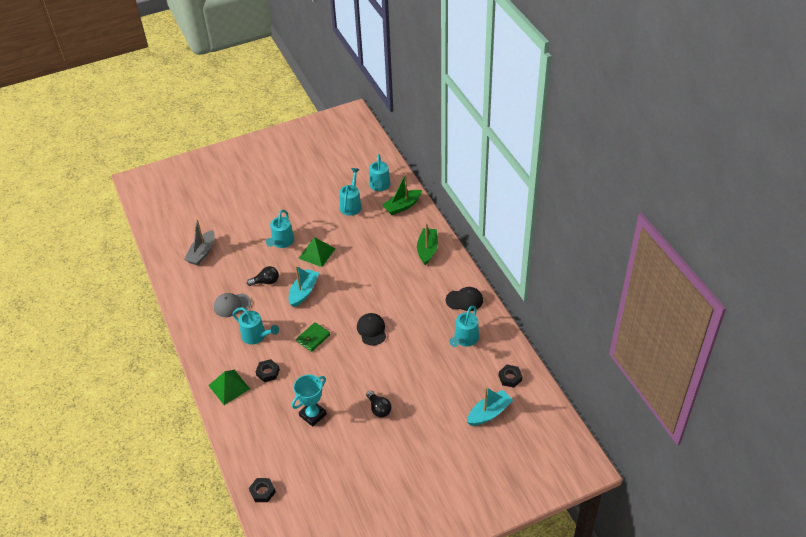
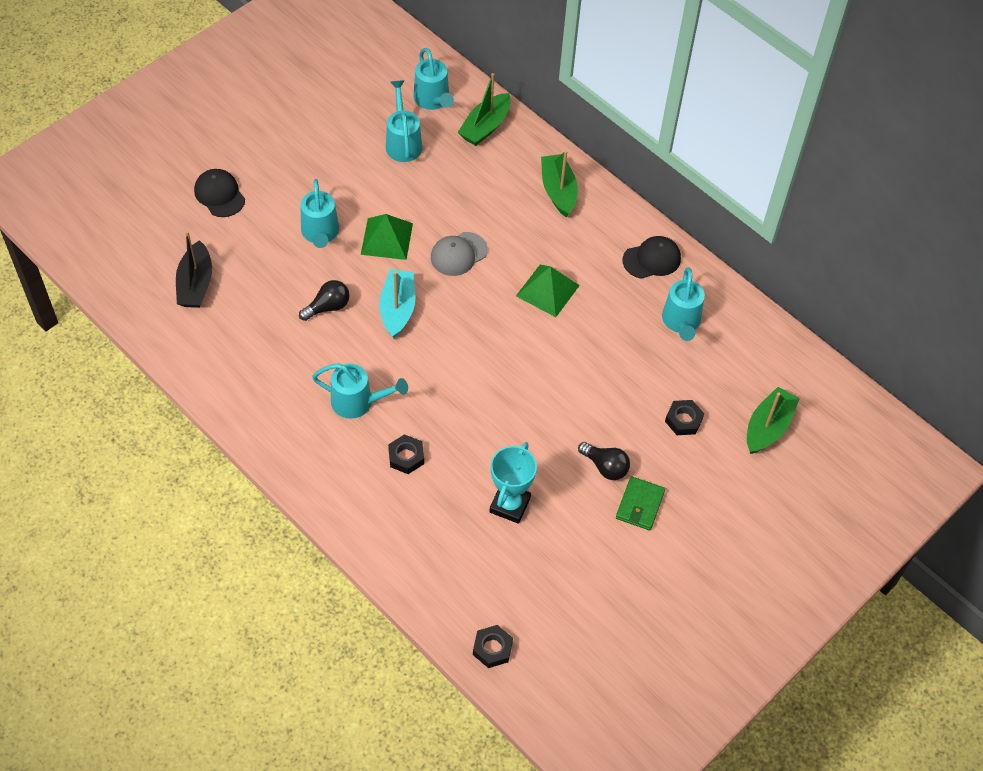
camera: 25 degrees left, 10 degrees up
grey boat [184,219,215,266] -> black boat [176,231,212,308]
green pyramid [208,370,250,405] -> green pyramid moved to [516,265,580,317]
grey cap [214,293,251,317] -> grey cap moved to [431,232,488,276]
green wallet [296,322,330,352] -> green wallet moved to [616,476,665,530]
black cap [357,313,386,346] -> black cap moved to [194,169,245,217]
turquoise boat [467,387,513,426] -> green boat [747,387,800,454]
black nut [499,365,523,388] -> black nut moved to [665,400,704,435]

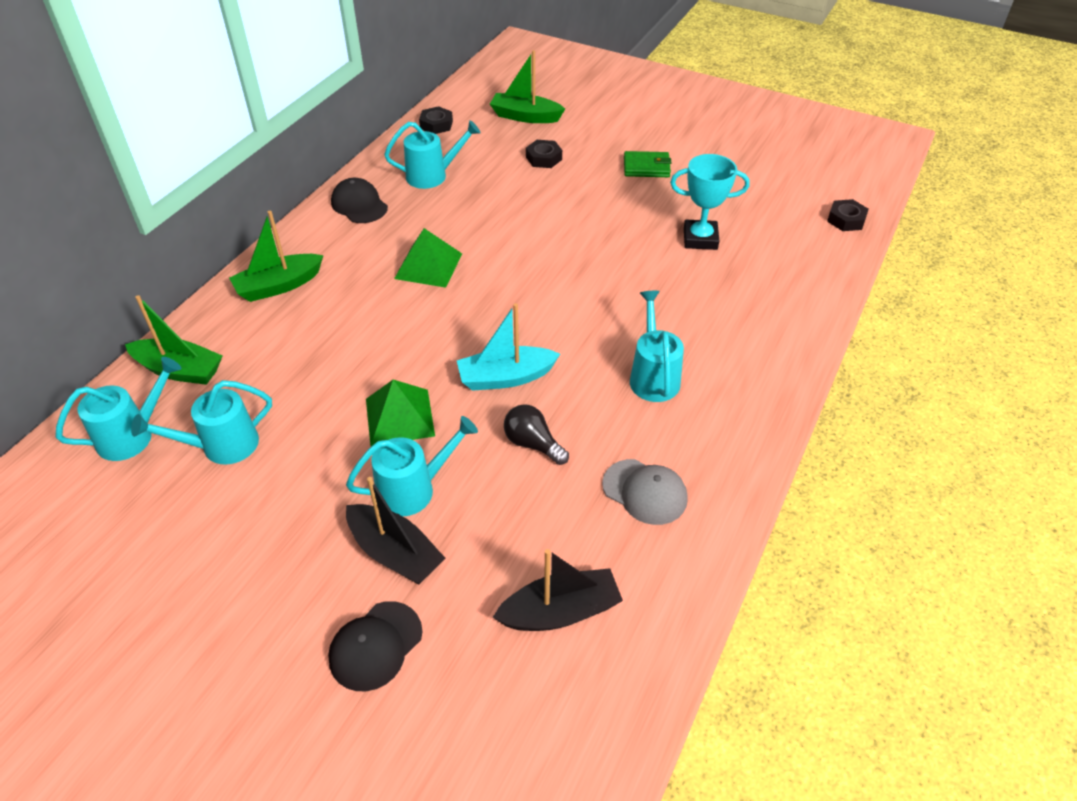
camera: 105 degrees left, 10 degrees down
black nut [388,434,424,474] -> black nut moved to [419,106,453,134]
grey cap [431,232,488,276] -> grey cap moved to [602,459,688,525]
black light bulb [578,442,630,480] -> none
none -> black boat [346,477,446,585]

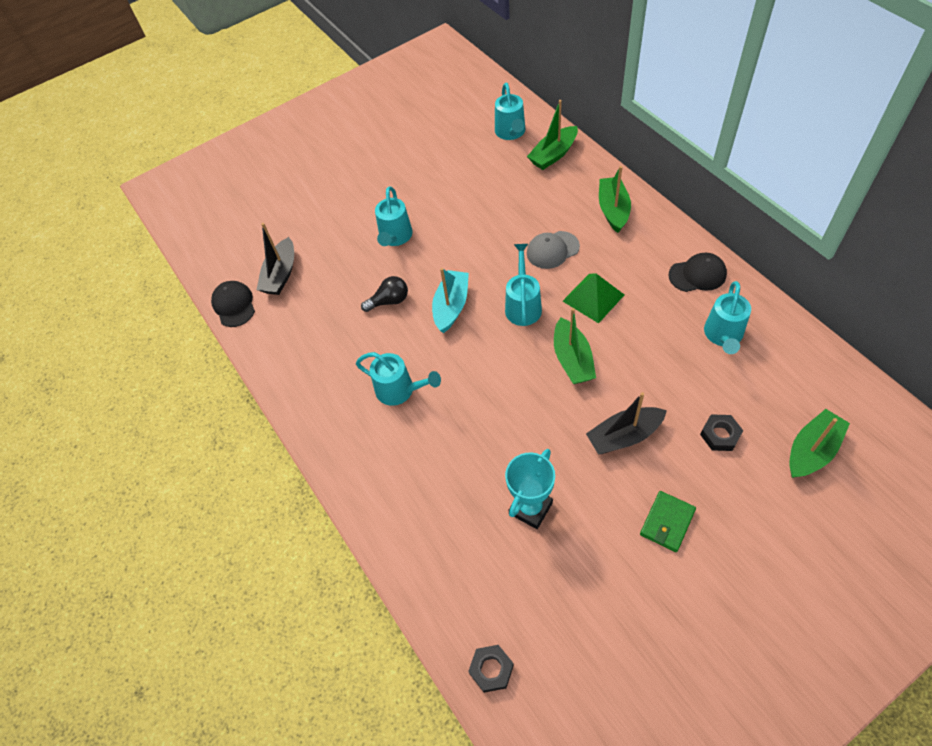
camera: 125 degrees right, 10 degrees up
turquoise watering can [131,380,272,465] -> turquoise watering can moved to [505,244,542,326]
black cap [328,601,422,691] -> black cap moved to [211,281,255,327]
black boat [346,477,446,585] -> black boat moved to [586,392,667,454]
green pyramid [366,380,435,446] -> none
black nut [419,106,453,134] -> none
grey cap [602,459,688,525] -> grey cap moved to [527,231,580,269]
none -> green boat [554,308,596,384]

